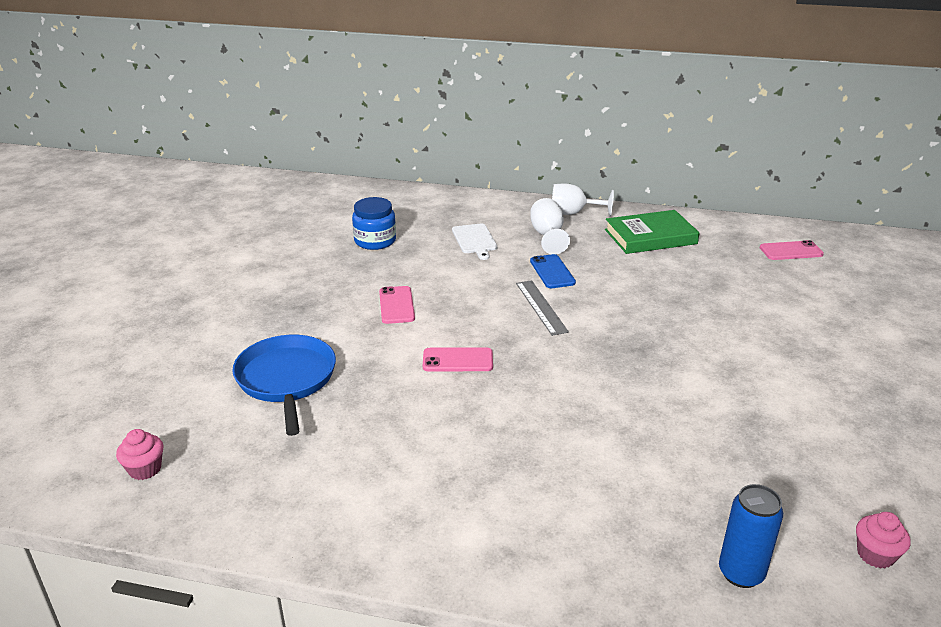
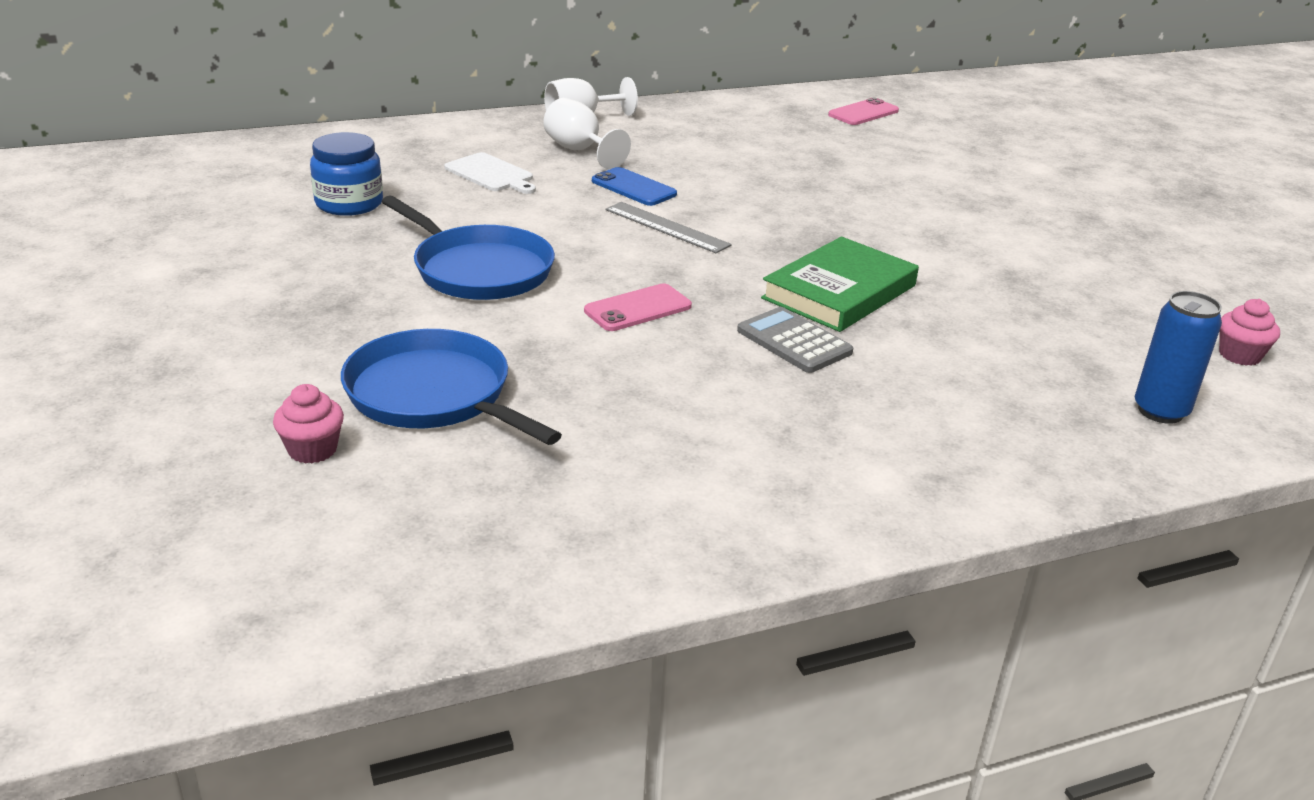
camera: 35 degrees left, 0 degrees up
pink cupcake [116,429,164,480] -> pink cupcake moved to [273,384,344,464]
pink phone [379,286,415,324] -> blue pan [382,195,555,300]
green book [605,210,699,254] -> green book moved to [761,237,919,332]
none -> grey calculator [737,307,853,373]

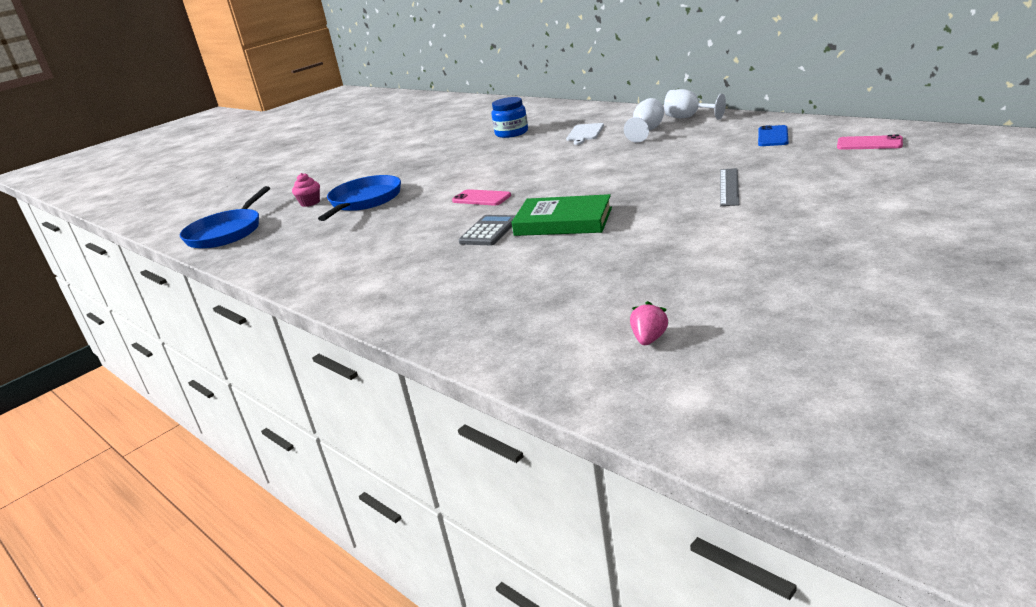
camera: 70 degrees right, 5 degrees down
blue pan [382,195,555,300] -> blue pan moved to [180,186,270,249]
blue phone [592,167,677,206] -> blue phone moved to [758,125,788,146]
grey ruler [606,202,732,253] -> grey ruler moved to [720,168,739,206]
blue can [1135,291,1222,424] -> none
pink cupcake [1219,299,1280,366] -> pink strawberry [630,301,669,345]

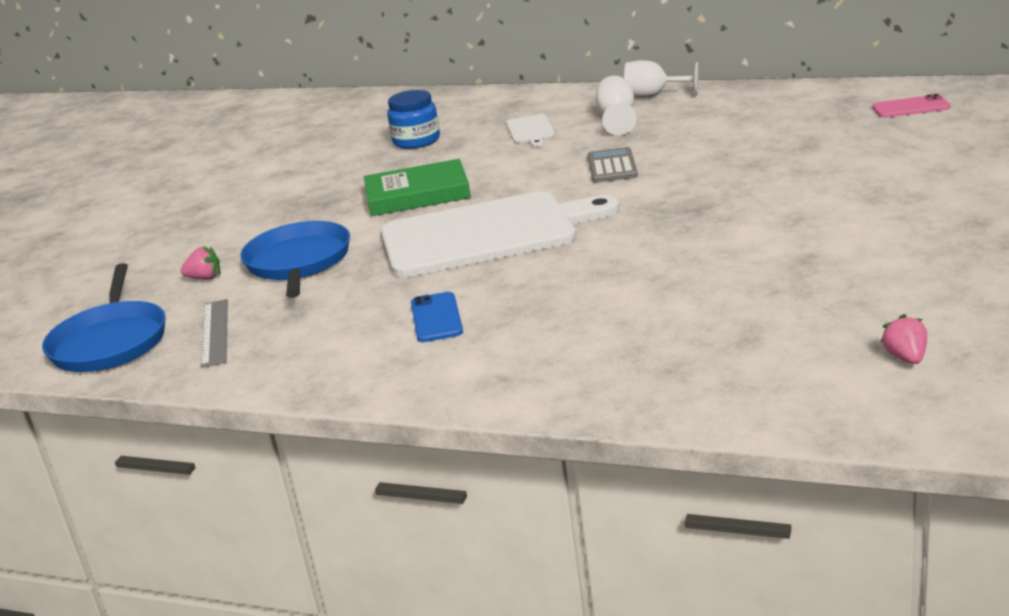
camera: 25 degrees left, 0 degrees up
pink cupcake [292,173,320,207] -> pink strawberry [181,246,220,280]
pink phone [452,189,511,206] -> white cutting board [381,191,619,277]
grey calculator [459,215,516,245] -> grey calculator moved to [588,147,638,183]
green book [511,194,612,236] -> green book moved to [364,159,471,216]
grey ruler [720,168,739,206] -> grey ruler moved to [201,299,228,368]
blue phone [758,125,788,146] -> blue phone moved to [411,292,463,342]

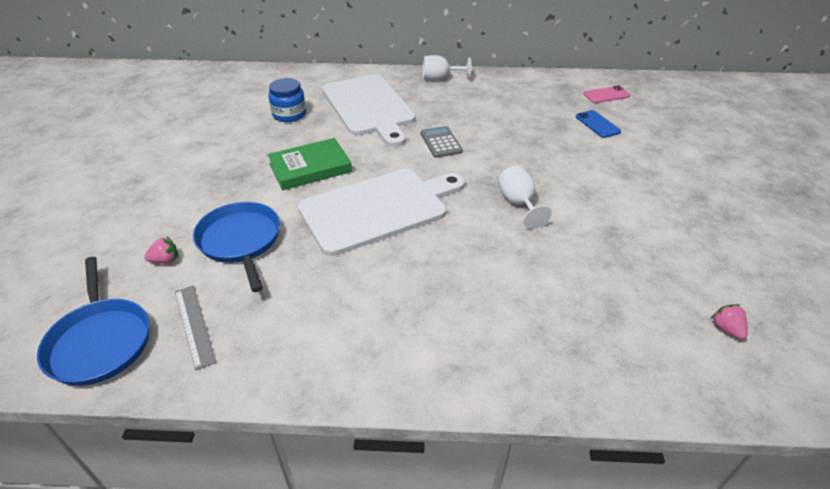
camera: 20 degrees left, 15 degrees up
blue phone [411,292,463,342] -> blue phone moved to [576,110,621,138]
white cutting board [506,114,555,147] -> white cutting board [322,74,416,147], size x2.40
white goblet [595,76,637,135] -> white goblet moved to [498,166,552,229]

